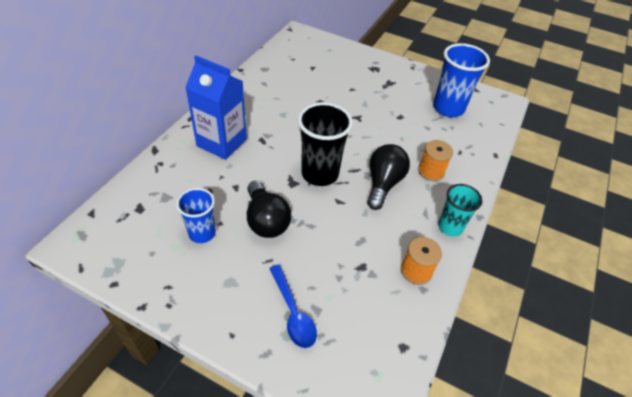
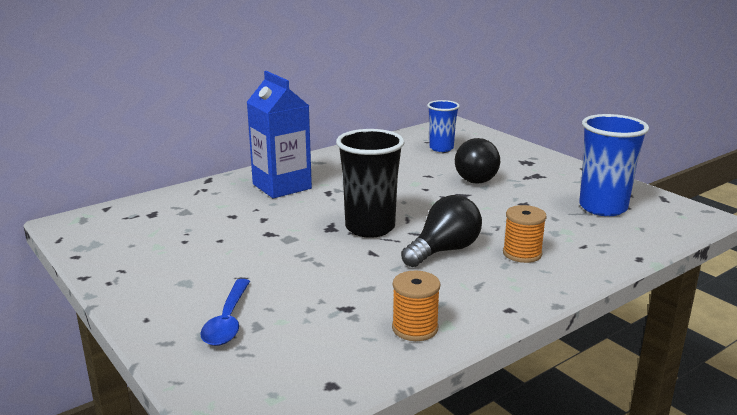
camera: 30 degrees right, 25 degrees down
blue cup [176,188,216,243] -> blue cup moved to [427,100,460,152]
black light bulb [247,181,291,238] -> black light bulb moved to [455,138,500,184]
turquoise cup [438,184,483,237] -> none

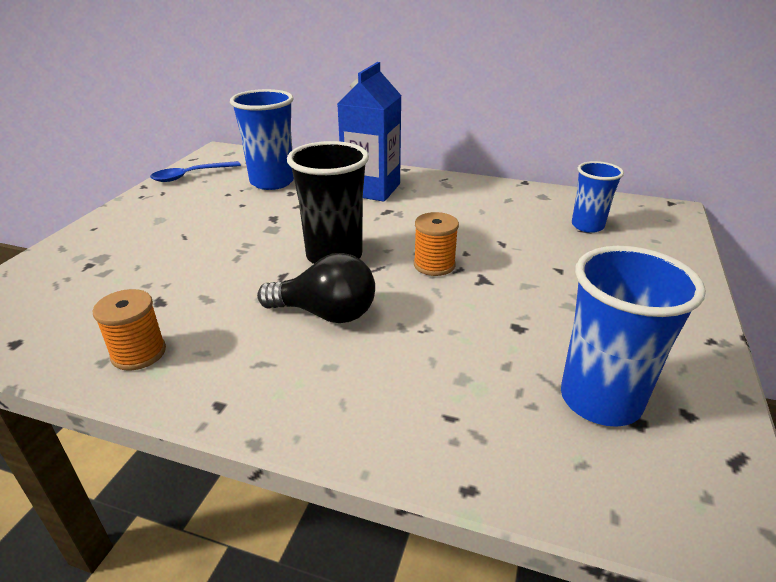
camera: 55 degrees right, 10 degrees up
blue spoon [200,279,250,346] -> blue spoon moved to [150,161,241,182]
black light bulb [455,138,500,184] -> none
orange spool [503,205,547,263] -> orange spool moved to [414,212,459,276]
none -> blue cup [230,89,294,190]

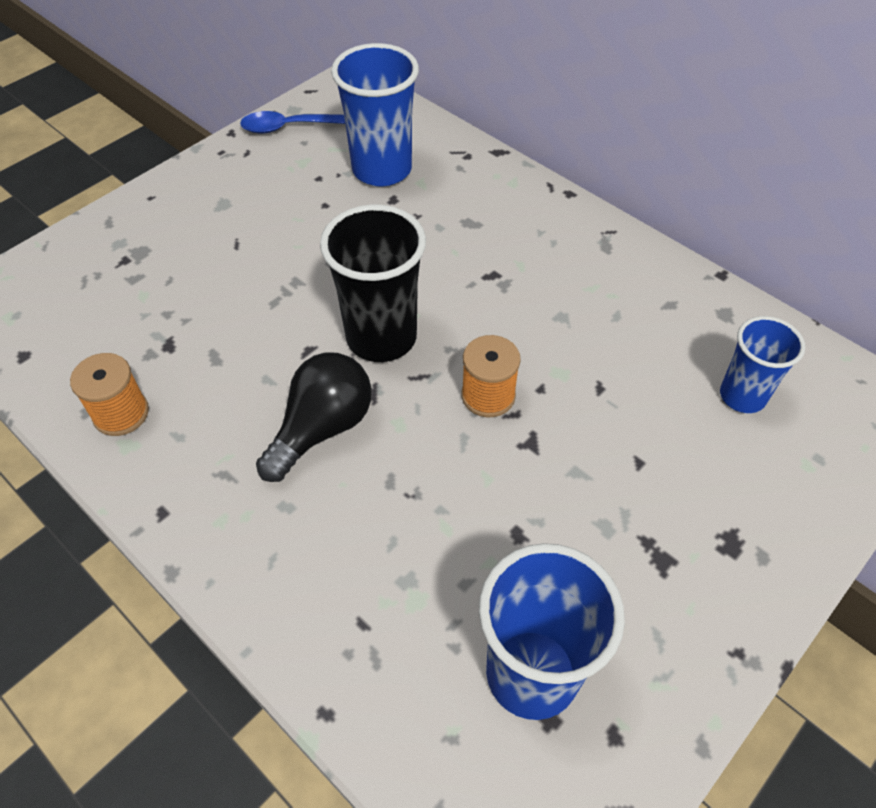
camera: 25 degrees right, 20 degrees up
black light bulb [257,253,375,323] -> black light bulb turned 90 degrees counterclockwise [256,353,372,482]
blue carton [338,62,402,202] -> none

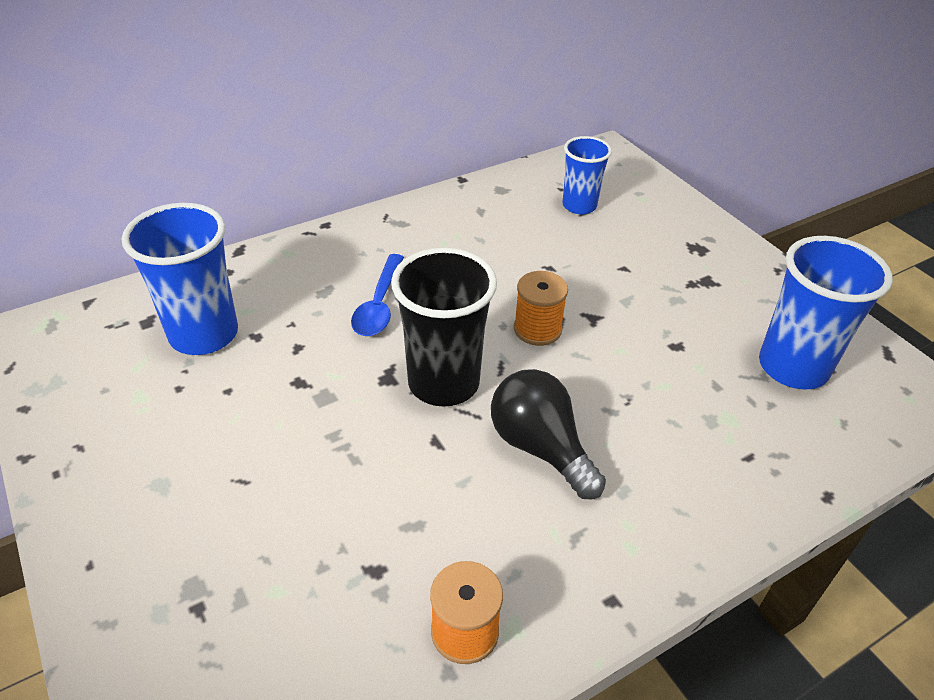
camera: 75 degrees left, 10 degrees down
blue spoon [240,111,345,133] -> blue spoon moved to [351,254,404,336]

